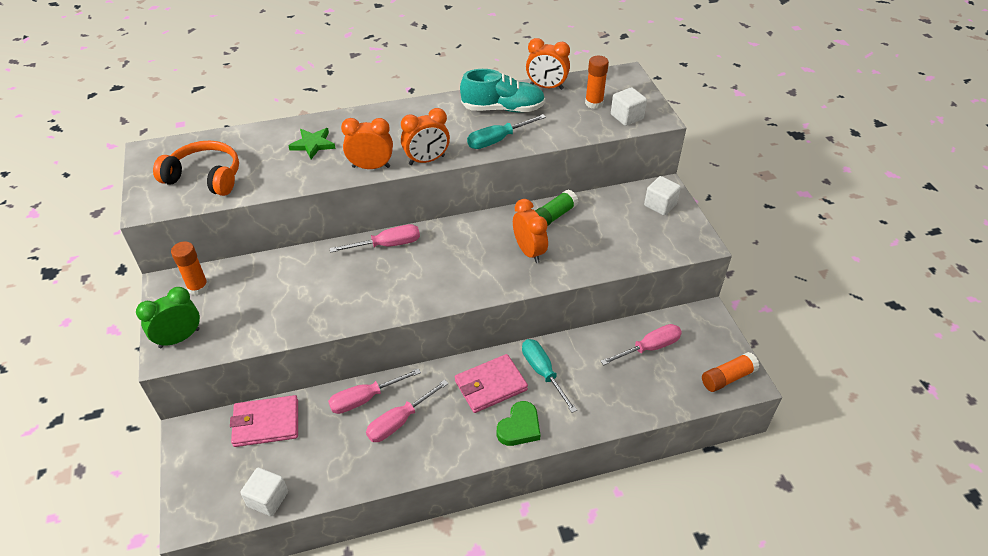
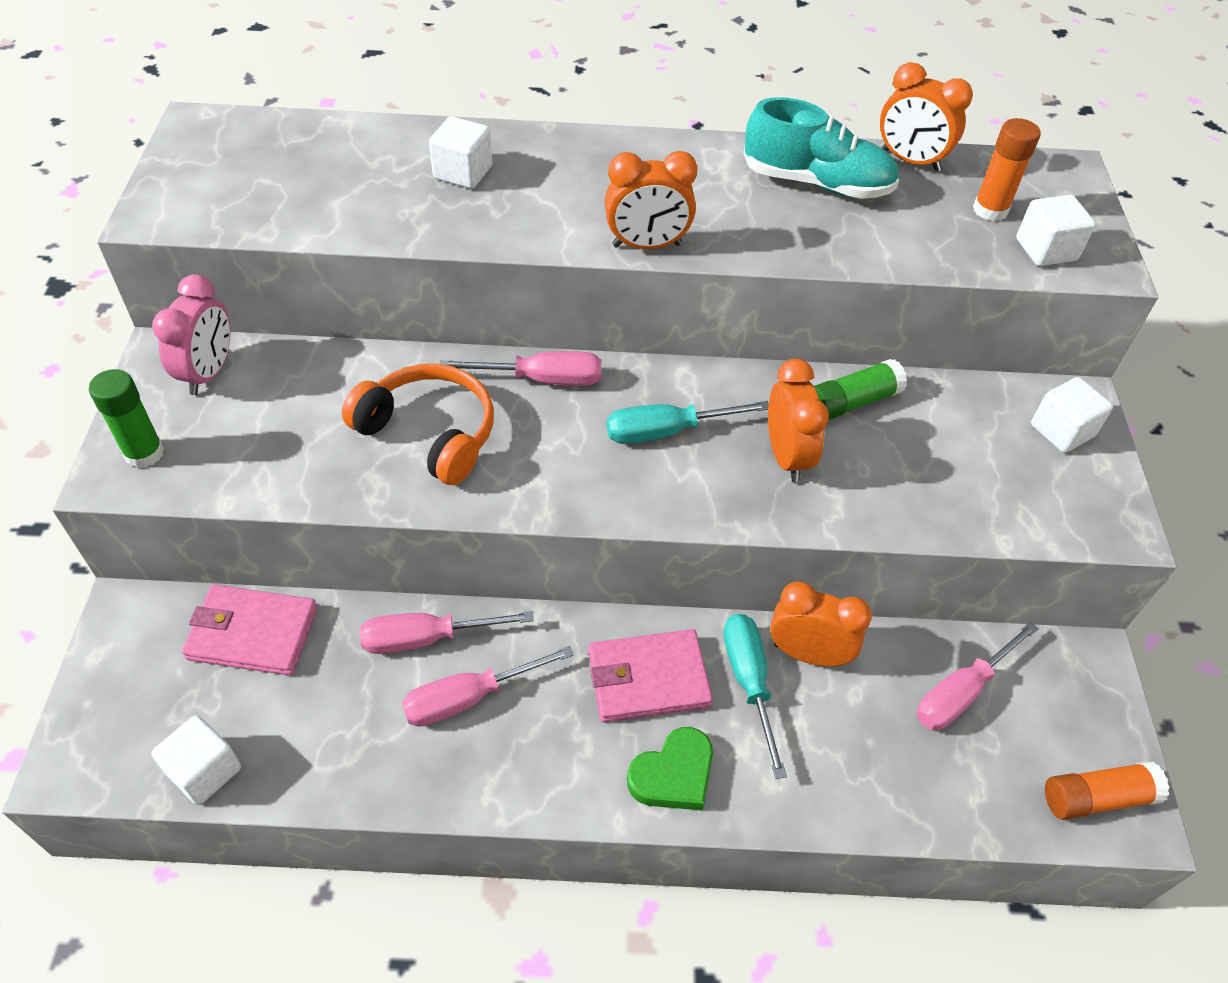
camera: 15 degrees right, 5 degrees up
green clock [136,287,200,348] -> green glue stick [89,369,164,468]
orange headphones [153,140,239,196] -> orange headphones moved to [342,364,494,485]
orange glue stick [171,241,209,295] -> pink clock [152,274,230,395]
green star [289,128,336,159] -> white cube [429,116,492,189]
orange clock [341,118,393,169] -> orange clock moved to [770,581,872,667]
turquoise screwdriver [467,114,546,149] -> turquoise screwdriver moved to [607,401,769,444]
pink screwdriver [601,324,682,365] -> pink screwdriver turned 150 degrees clockwise [916,621,1039,730]

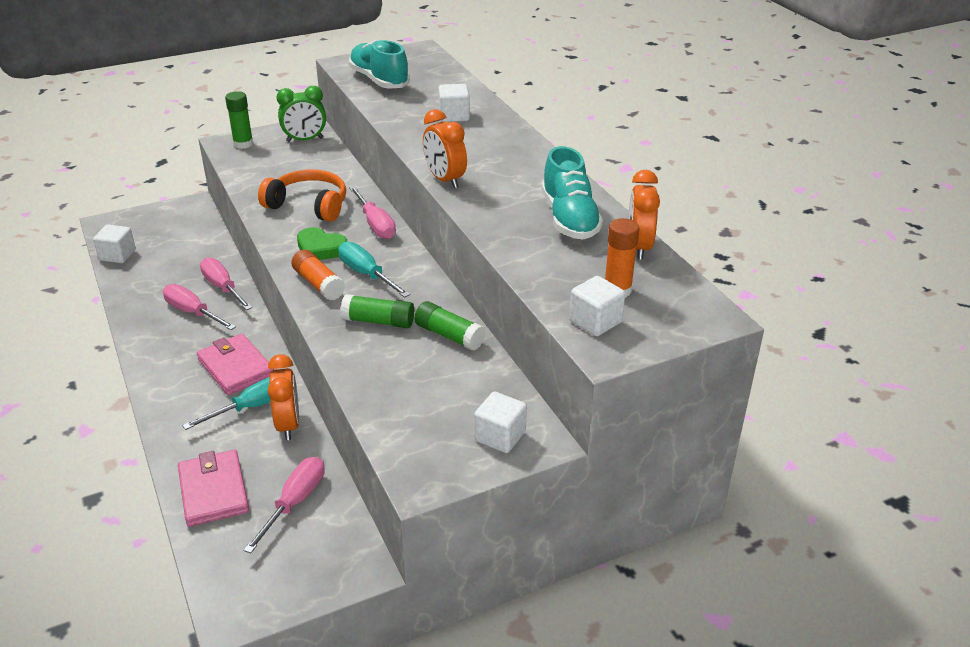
camera: 65 degrees right, 15 degrees down
pink clock [152,274,230,395] -> green clock [277,86,326,142]
pink wallet [182,584,317,676] -> pink wallet moved to [178,450,249,527]
orange headphones [342,364,494,485] -> orange headphones turned 75 degrees counterclockwise [258,170,346,222]
green heart [627,727,713,810] -> green heart moved to [297,227,347,260]
orange clock [768,359,829,483] -> green glue stick [340,294,414,328]
pink screwdriver [916,621,1039,730] -> pink screwdriver turned 90 degrees clockwise [244,457,325,553]
orange glue stick [1045,761,1169,820] -> orange glue stick moved to [291,249,345,300]
none -> turquoise shoe [349,40,410,89]

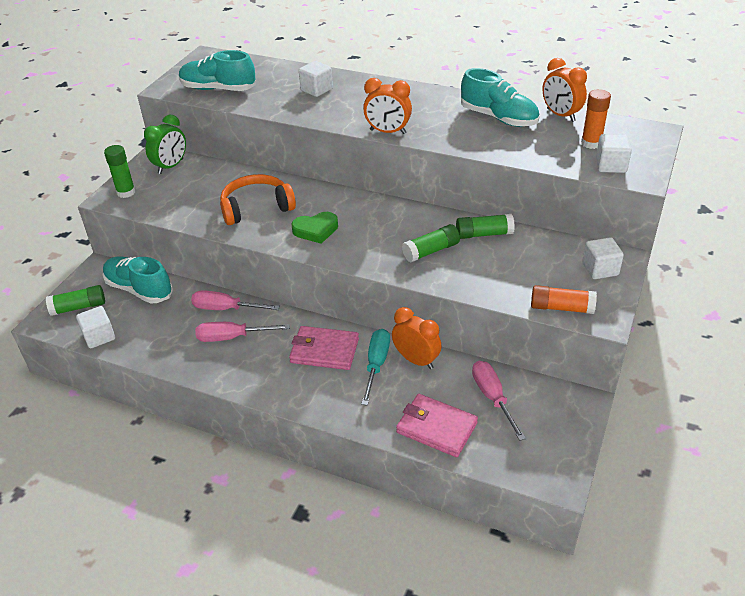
camera: 40 degrees left, 5 degrees up
orange glue stick [291,249,345,300] -> orange glue stick moved to [531,285,597,314]
turquoise screwdriver [338,242,410,298] -> none
pink screwdriver [349,186,396,239] -> none
none -> green glue stick [46,285,105,316]
none -> turquoise shoe [102,257,173,303]

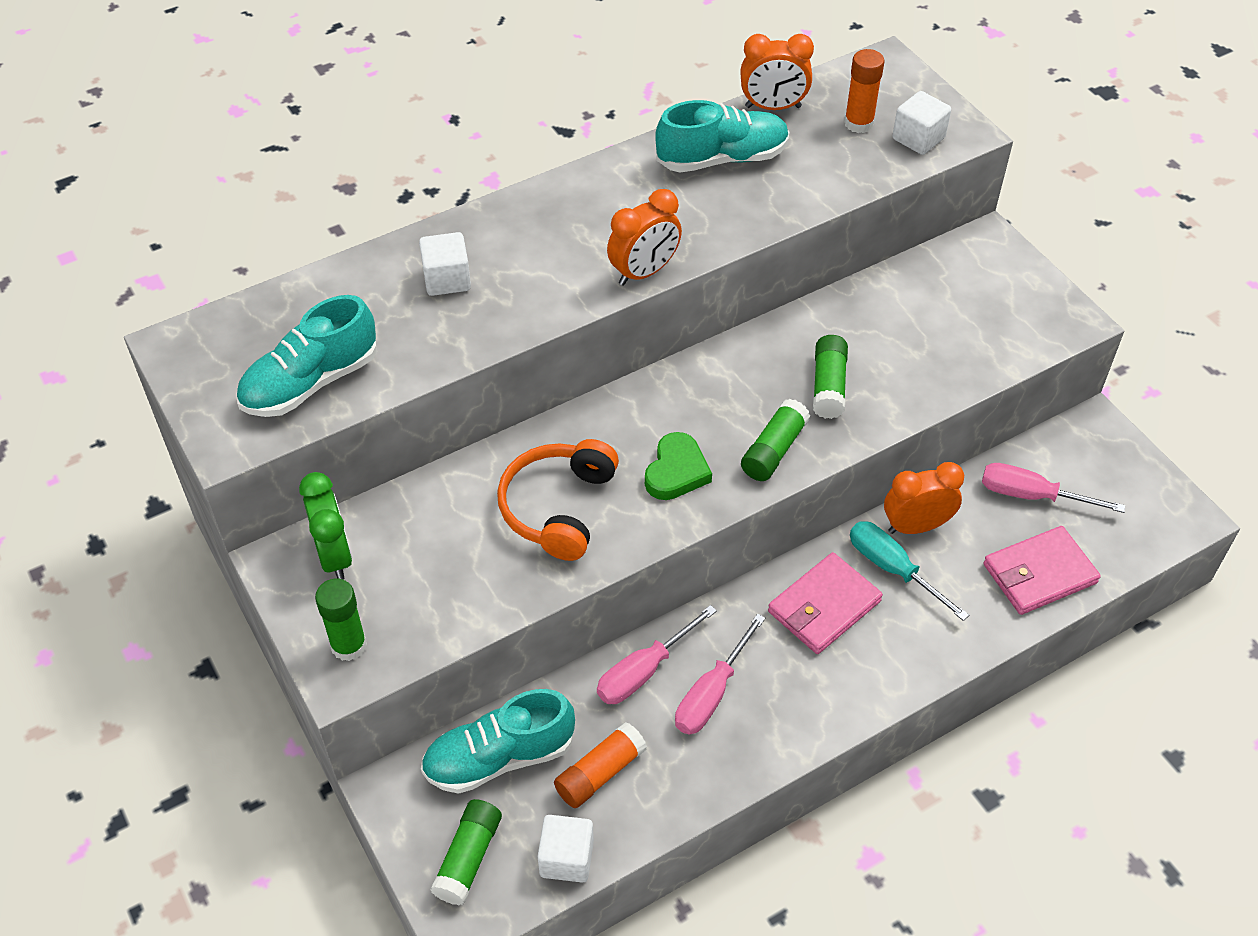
camera: 55 degrees left, 10 degrees up
green glue stick [456,214,515,239] -> green glue stick moved to [741,399,810,481]
orange glue stick [531,285,597,314] -> orange glue stick moved to [554,722,647,808]
white cube [582,237,624,279] -> none

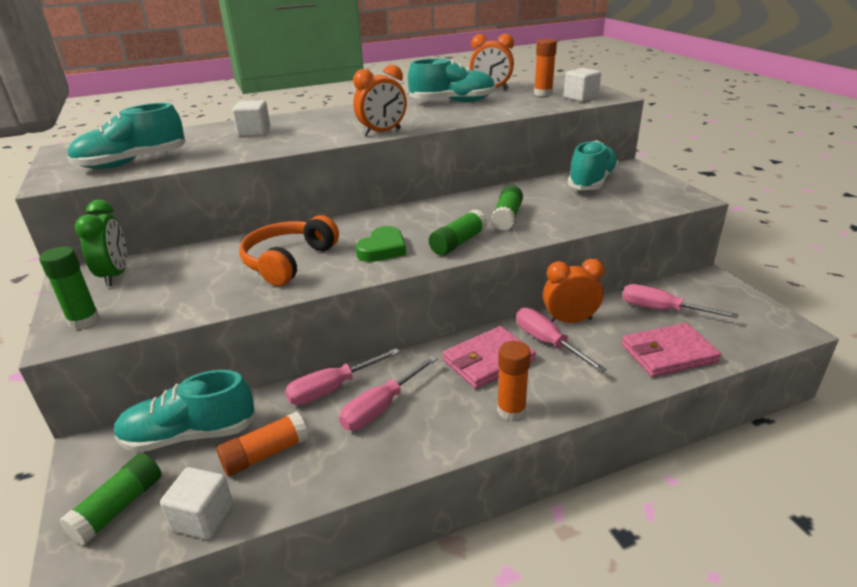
camera: 10 degrees right, 20 degrees down
turquoise screwdriver [850,521,969,621] -> pink screwdriver [516,308,607,373]
none -> orange glue stick [497,341,531,421]
none -> turquoise shoe [567,140,619,190]

